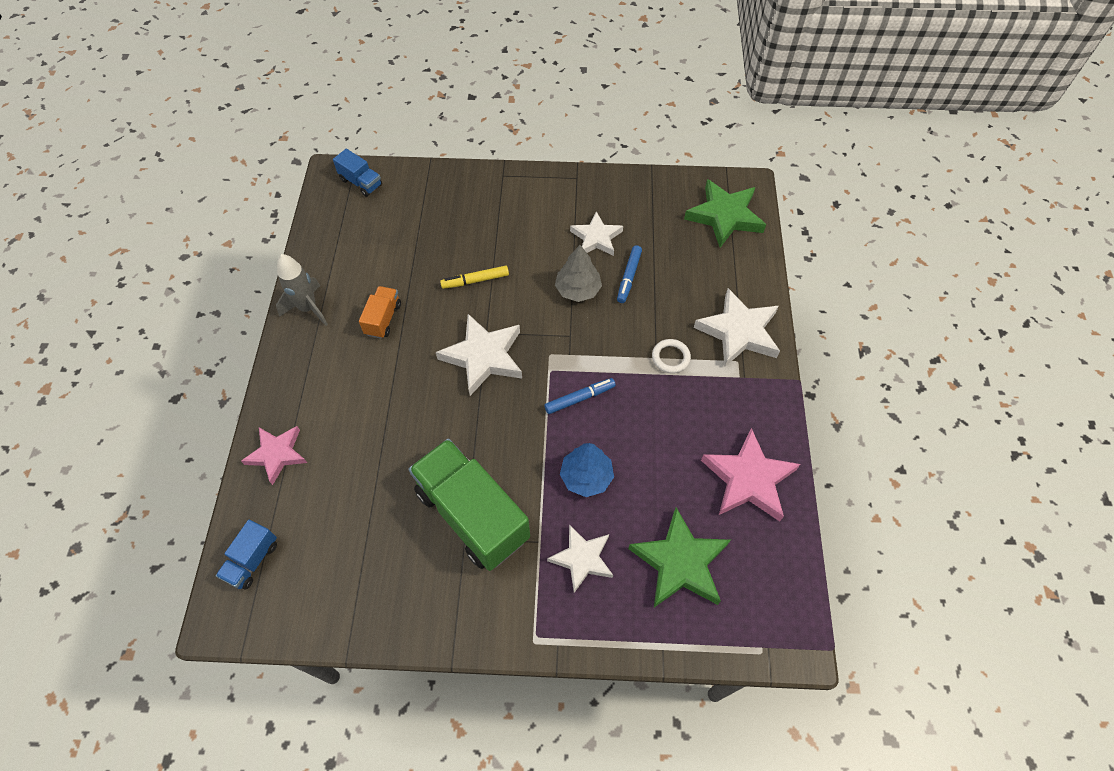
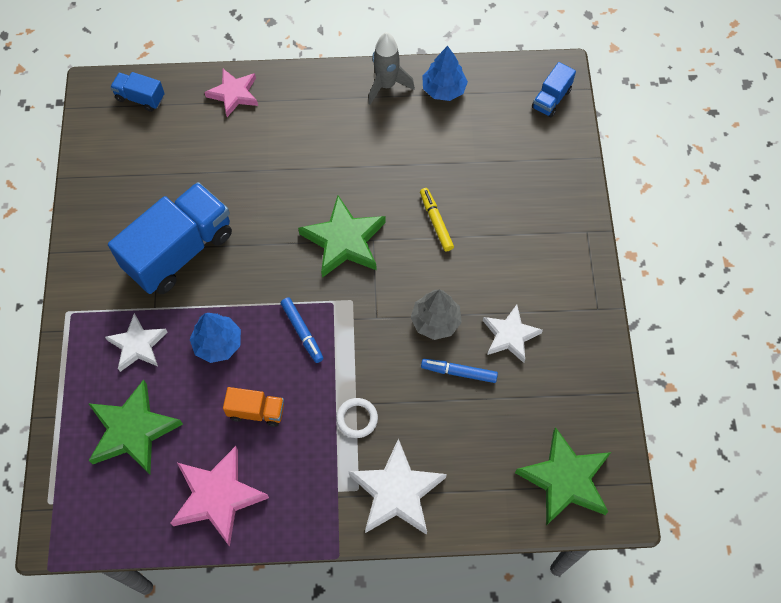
camera: 85 degrees right, 5 degrees up
orange truck [359,286,401,339] -> orange truck moved to [223,387,284,427]
green truck [408,439,530,571] -> blue truck [108,182,232,294]
white star [436,314,522,396] -> green star [298,195,386,278]
none -> blue tree [422,46,468,101]

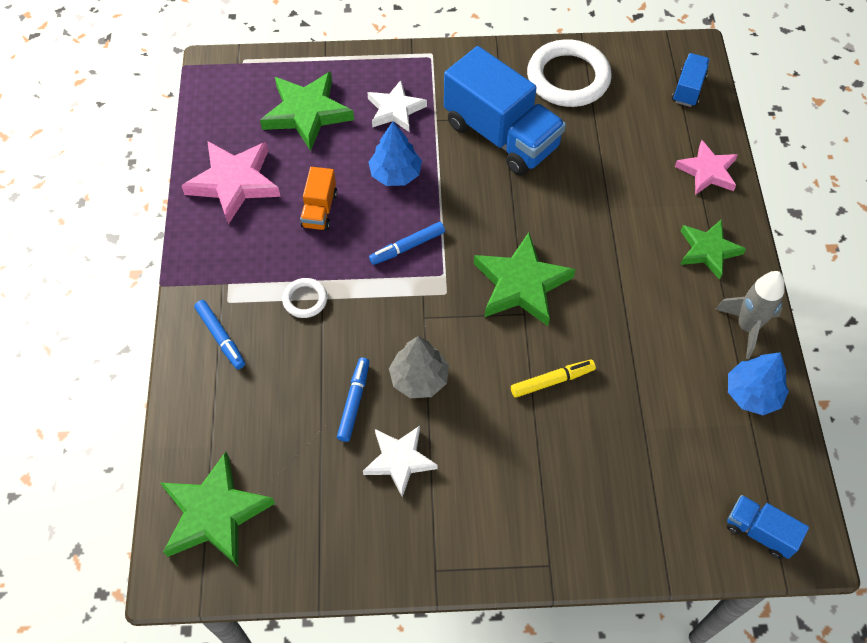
camera: 90 degrees right, 5 degrees down
white star [349,438,447,535] -> blue marker [194,300,245,369]
none -> white ring [527,39,612,107]
none -> green star [680,219,746,280]

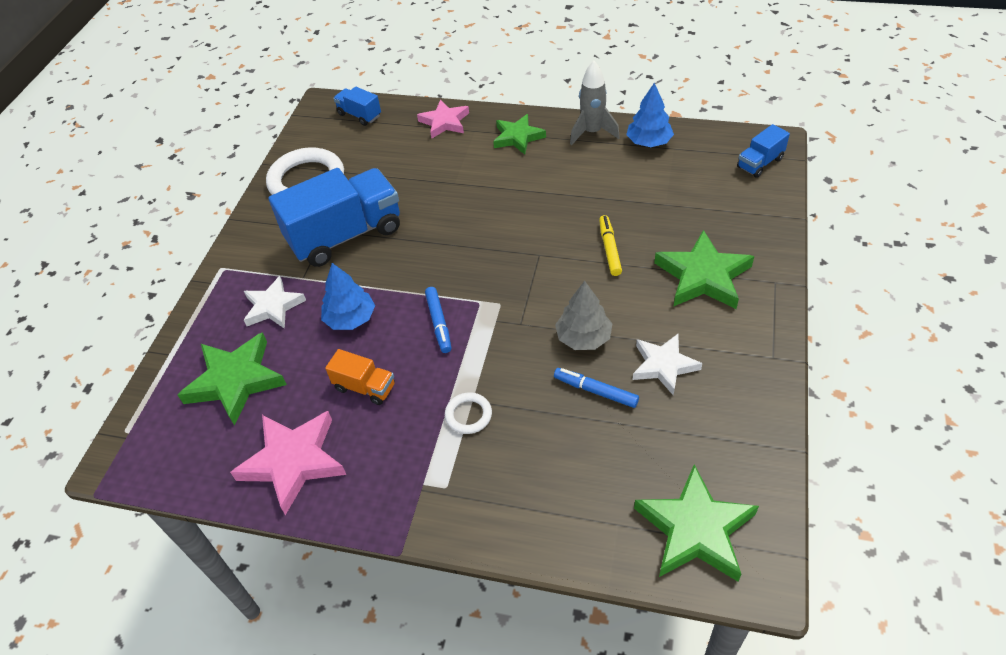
camera: 70 degrees left, 10 degrees down
blue marker [194,300,245,369] -> none
green star [474,233,576,326] -> green star moved to [654,230,754,309]

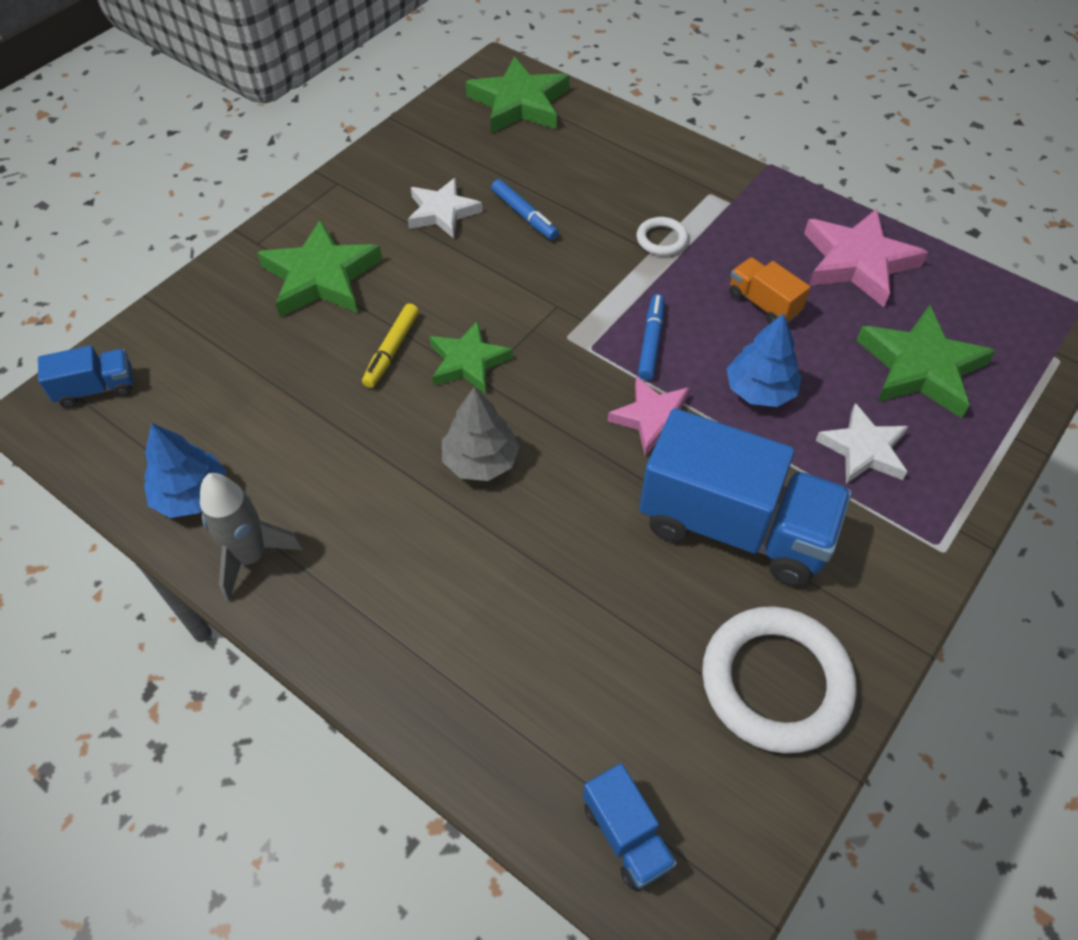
camera: 160 degrees left, 5 degrees up
blue truck [269,168,400,267] -> blue truck turned 150 degrees counterclockwise [639,408,852,586]
pink star [417,99,469,139] -> pink star moved to [608,377,690,456]
green star [493,114,546,155] -> green star moved to [429,321,513,394]
grey tree [555,281,613,350] -> grey tree moved to [442,387,520,481]

